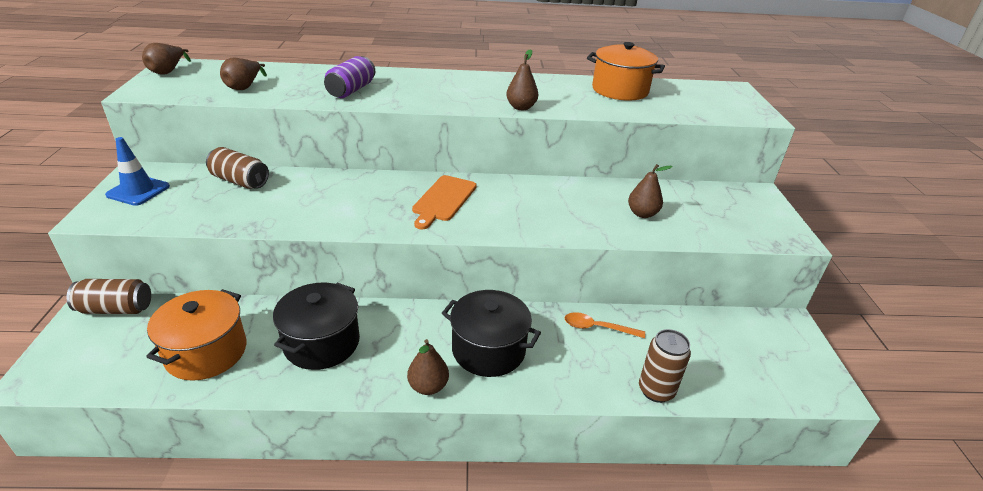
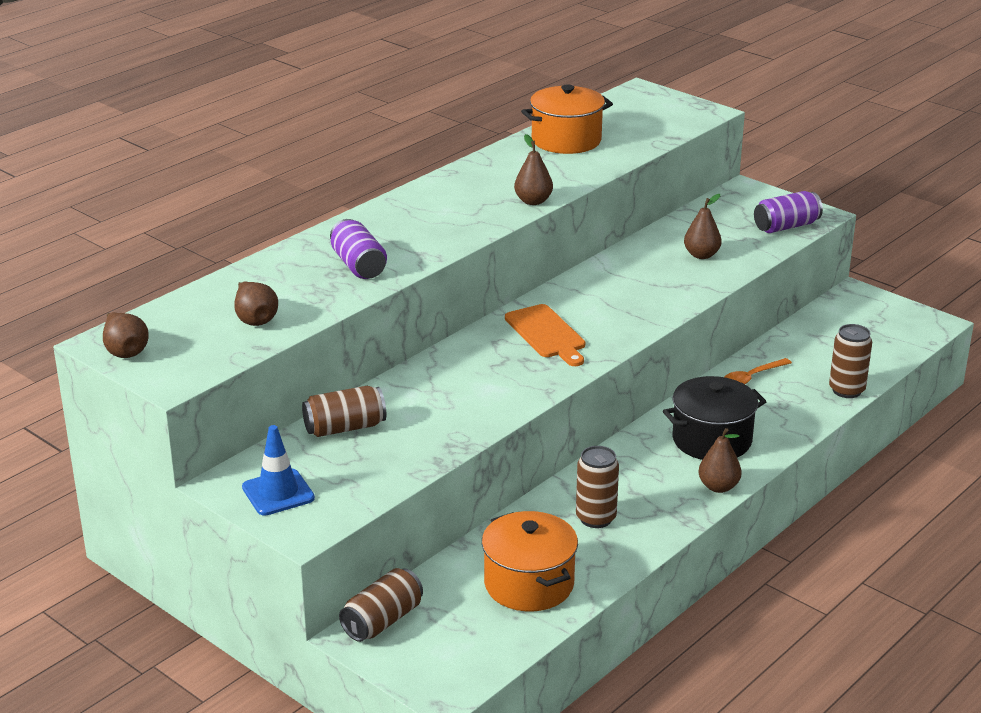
camera: 45 degrees left, 5 degrees down
black pot [273,283,360,370] -> brown can [576,446,619,528]
none -> purple can [754,191,823,233]

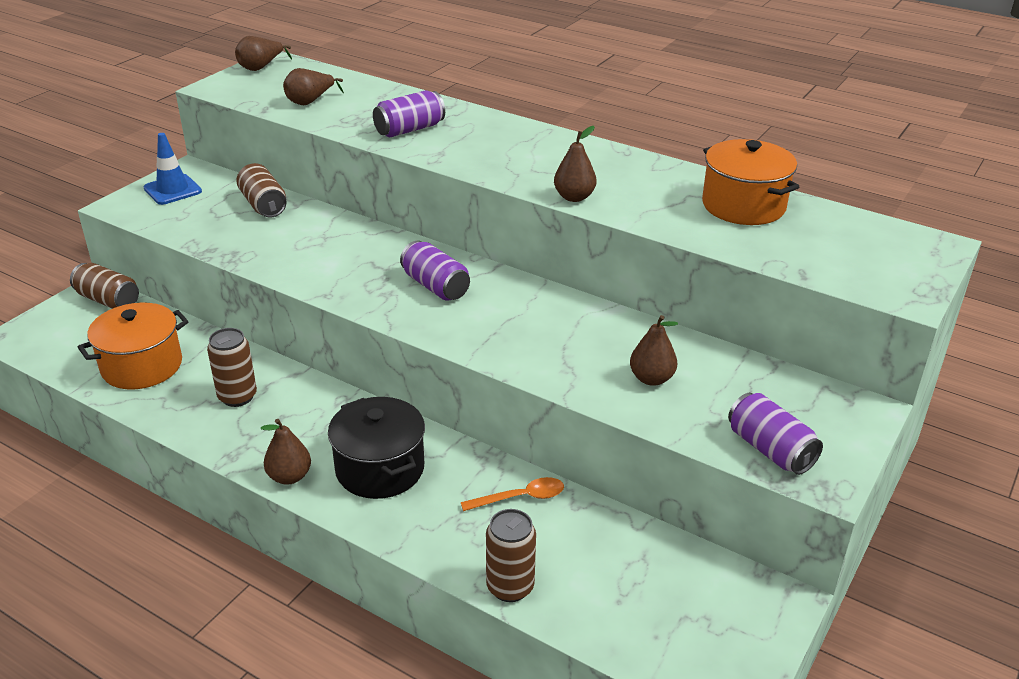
camera: 80 degrees right, 5 degrees up
orange cutting board [505,304,585,366] -> purple can [400,241,470,301]
orange spoon [724,358,792,384] -> orange spoon turned 120 degrees clockwise [461,477,564,511]

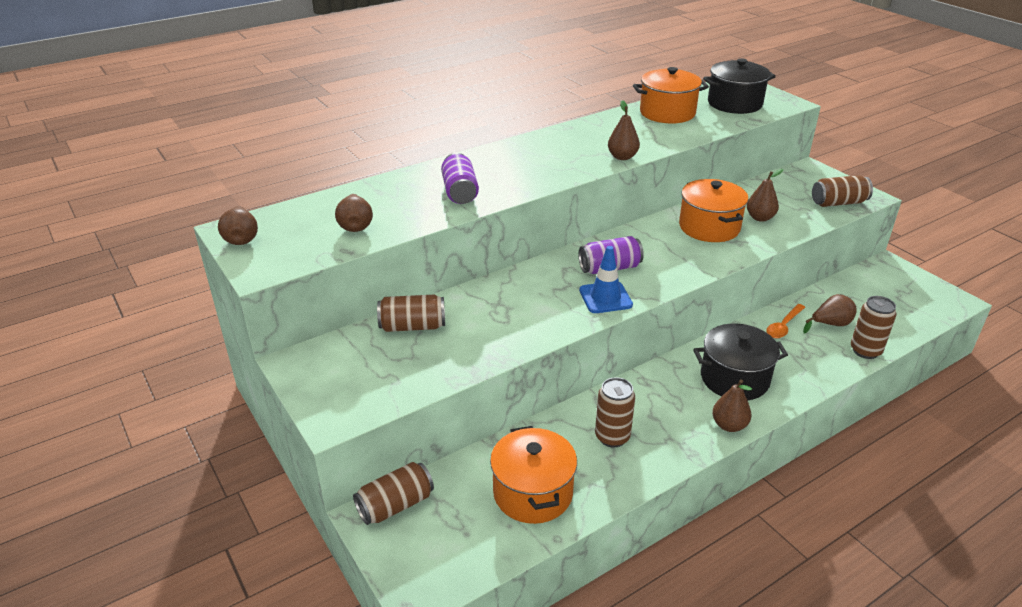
camera: 65 degrees left, 0 degrees up
blue traffic cone [144,133,202,205] -> blue traffic cone moved to [579,246,633,313]
orange spoon [461,477,564,511] -> orange spoon turned 150 degrees counterclockwise [766,304,805,338]
purple can [728,393,823,475] -> brown can [812,175,873,207]
none -> orange pot [679,179,748,242]
none -> black pot [703,58,776,114]
none -> brown pear [803,294,857,333]

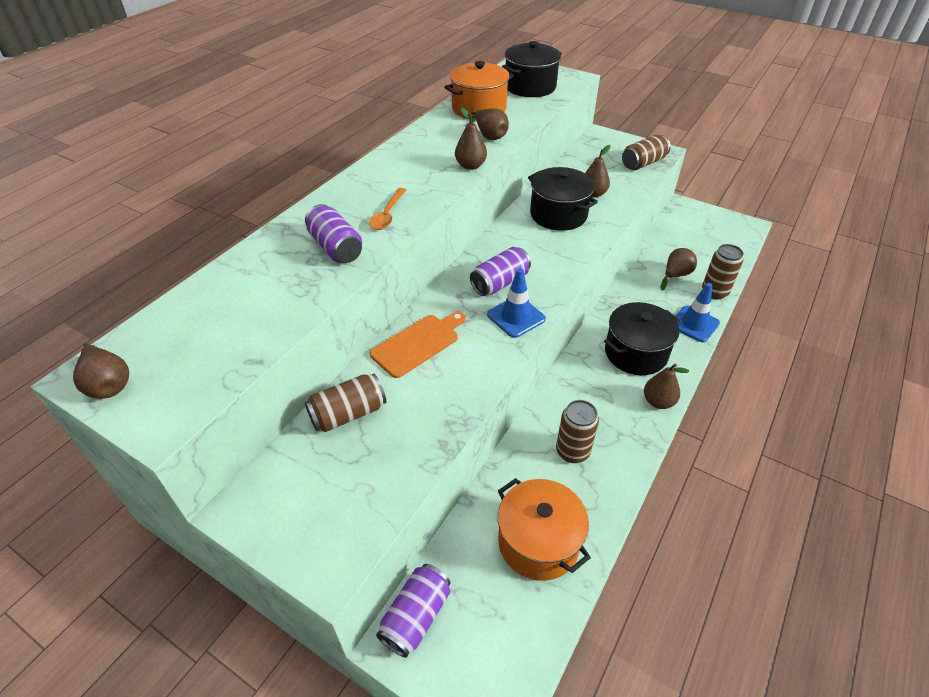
camera: 25 degrees left, 10 degrees up
brown pear [335,194,373,232] -> brown pear moved to [471,108,509,140]
brown can [353,462,434,525] -> purple can [376,564,451,658]
orange pot [679,179,748,242] -> black pot [528,167,598,231]
orange spoon [766,304,805,338] -> orange spoon moved to [369,188,406,230]
none -> orange cutting board [370,311,466,378]
none -> blue traffic cone [675,283,720,342]

